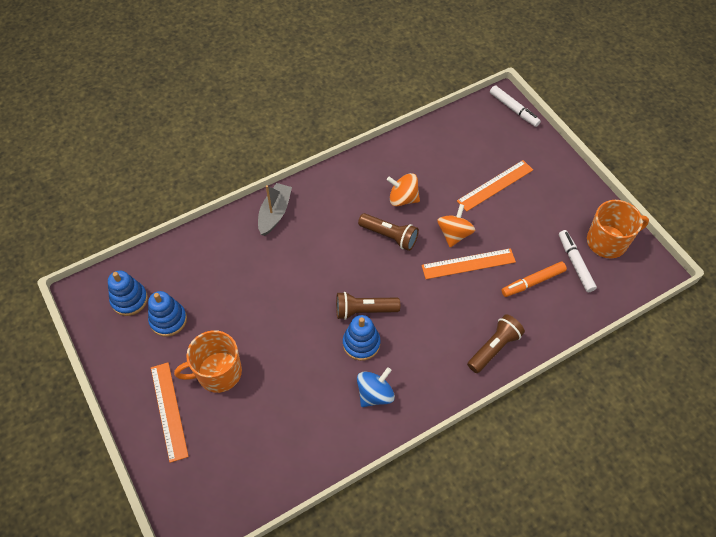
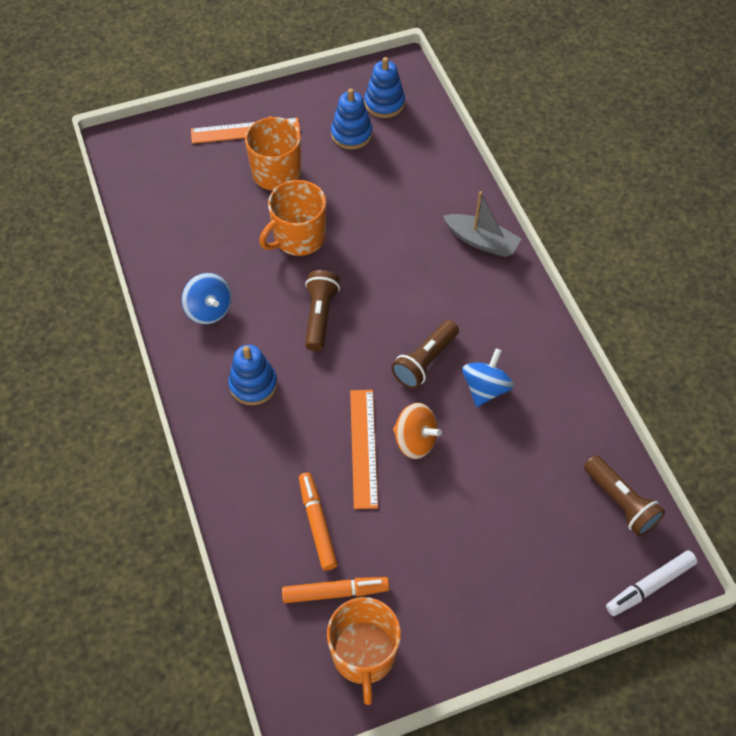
camera: 100 degrees right, 0 degrees up
blue stacking toy [343,315,381,361] -> blue stacking toy moved to [228,345,277,405]
orange spinning top [387,173,420,206] -> blue spinning top [462,348,514,407]
orange ruler [457,160,533,211] -> none
brown flashlight [467,314,525,373] -> brown flashlight moved to [584,455,665,536]
white marker [559,230,597,292] -> orange marker [282,577,389,603]
none -> orange mug [259,180,326,256]

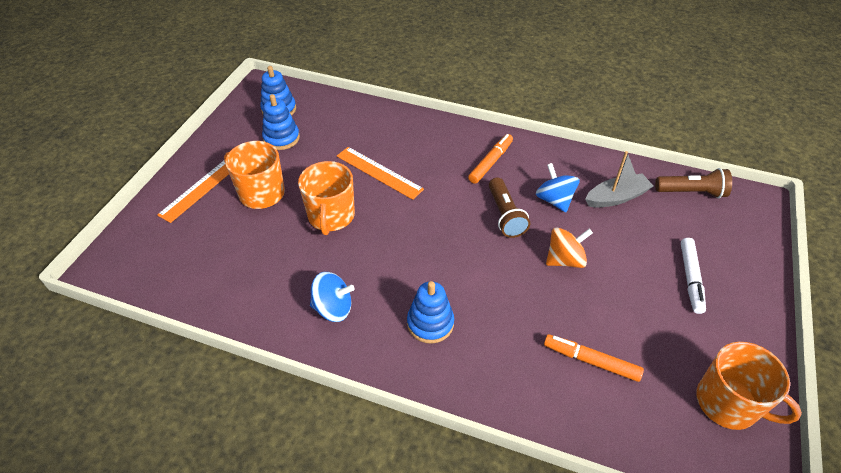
camera: 50 degrees left, 10 degrees down
orange marker [282,577,389,603] -> orange marker moved to [468,134,513,184]
brown flashlight [305,270,340,351] -> none
orange ruler [350,390,378,509] -> orange ruler moved to [337,147,424,200]
grey boat [443,191,521,257] -> grey boat moved to [585,151,653,207]
white marker [606,550,697,616] -> white marker moved to [681,238,706,314]

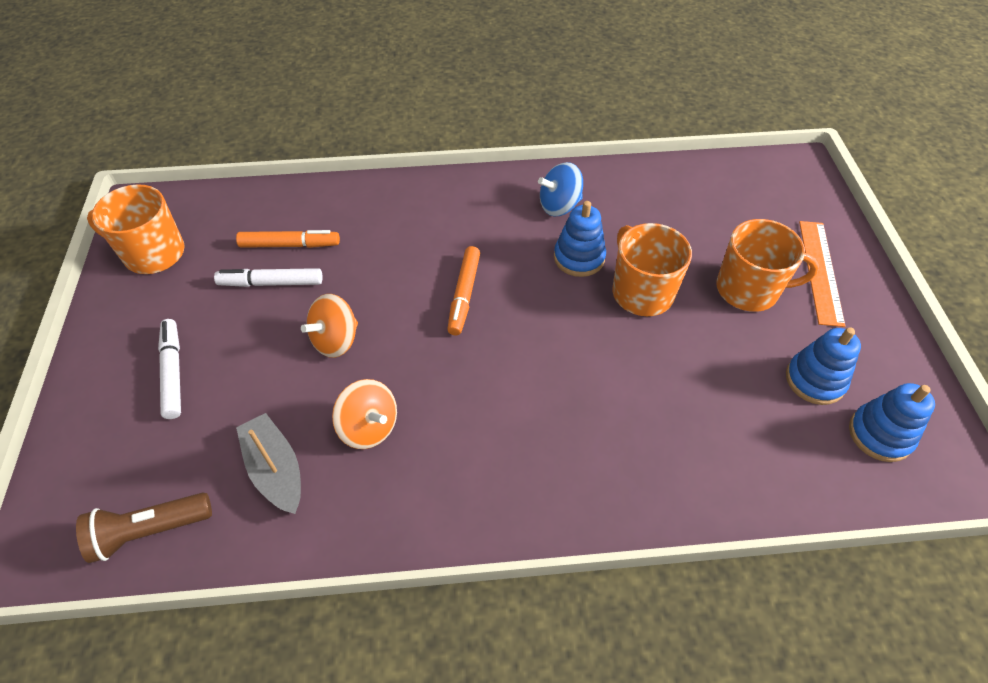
camera: 155 degrees right, 5 degrees up
orange ruler [337,147,424,200] -> none
blue stacking toy [407,281,454,343] -> blue stacking toy moved to [554,201,606,277]
orange marker [468,134,513,184] -> orange marker moved to [447,246,480,335]
brown flashlight [489,178,530,238] -> none
blue spinning top [536,163,580,212] -> orange spinning top [332,379,397,449]
grey boat [585,151,653,207] -> grey boat turned 105 degrees clockwise [236,413,301,514]
none -> white marker [214,268,323,287]

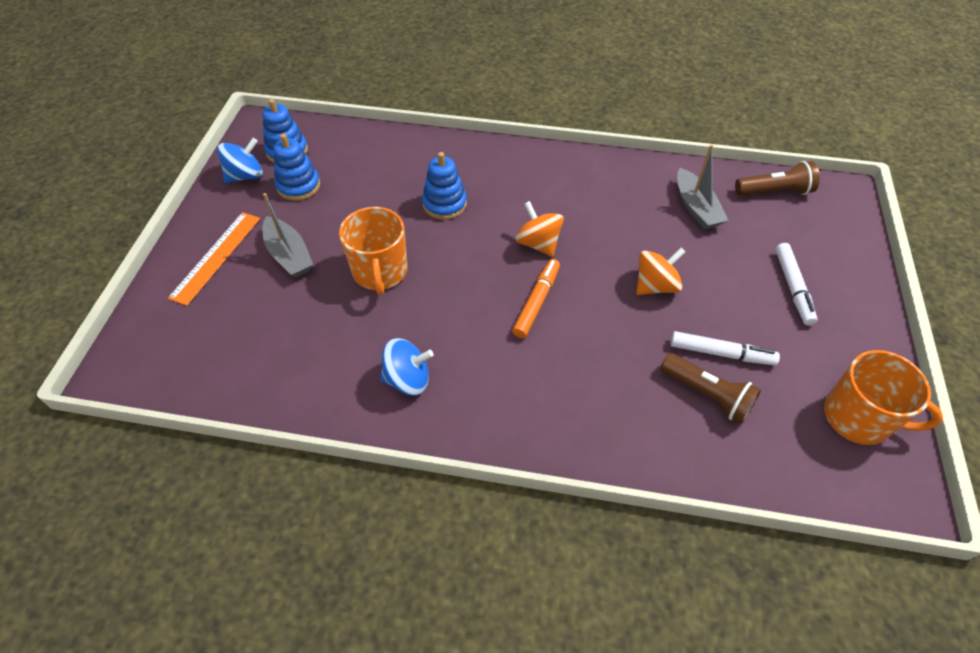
camera: 165 degrees left, 0 degrees up
orange marker [236,230,340,248] -> brown flashlight [660,353,761,424]
orange spinning top [332,379,397,449] -> orange spinning top moved to [515,201,564,257]
blue stacking toy [554,201,606,277] -> blue stacking toy moved to [422,152,467,220]
orange mug [716,219,819,312] -> grey boat [262,193,313,278]
none -> blue spinning top [217,138,263,183]

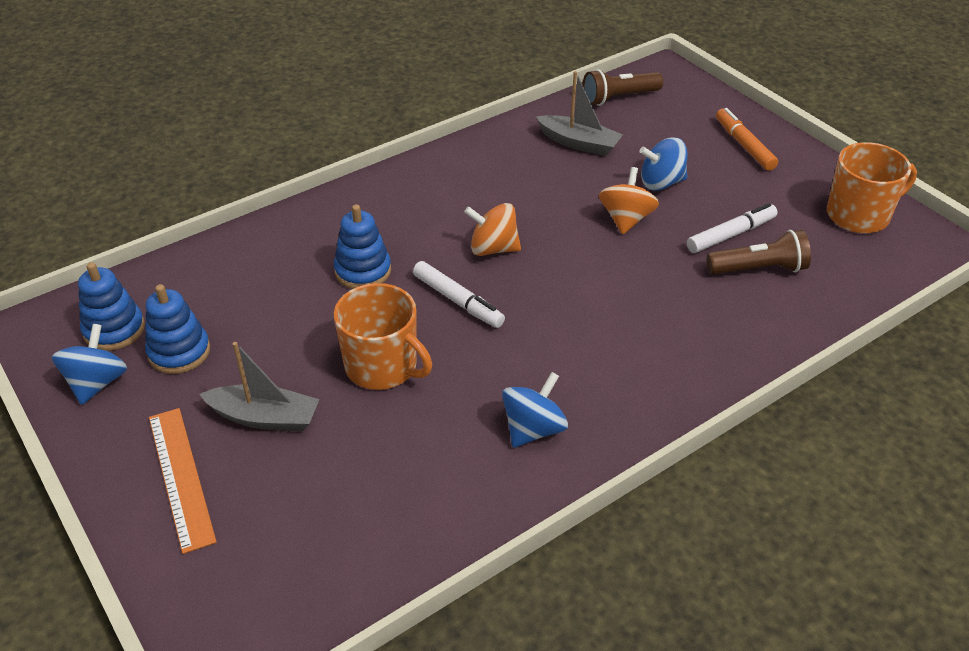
camera: 45 degrees left, 10 degrees down
orange marker [512,259,560,338] -> orange marker moved to [716,108,778,171]
brown flashlight [735,161,820,196] -> brown flashlight turned 150 degrees counterclockwise [583,69,663,106]
white marker [775,243,818,325] -> white marker moved to [413,261,505,328]
none -> blue spinning top [640,137,688,191]

